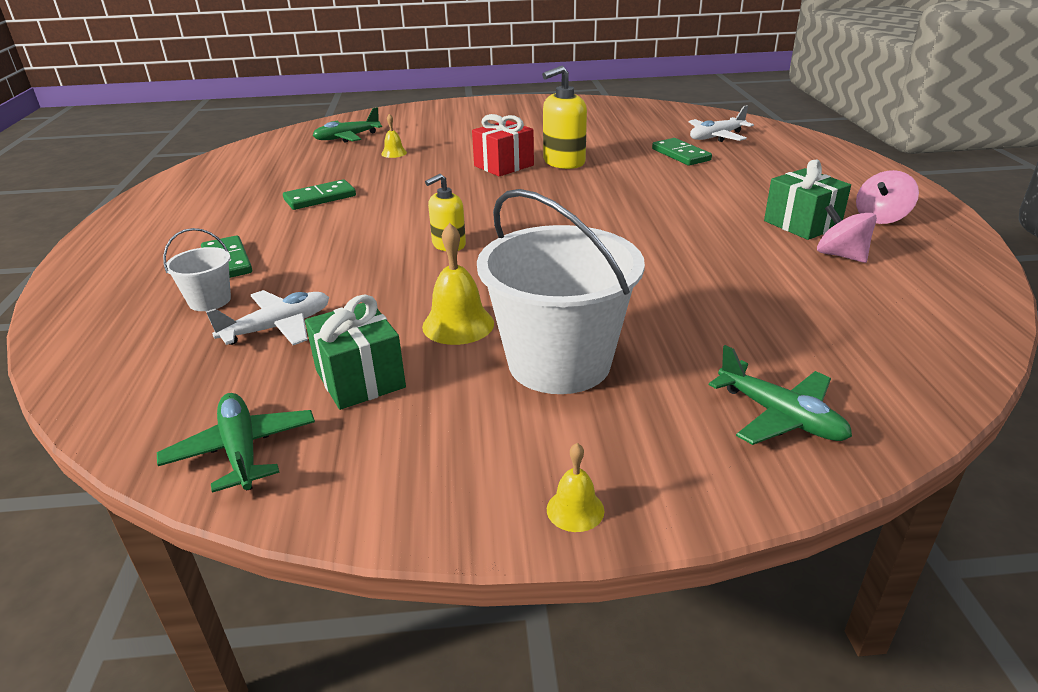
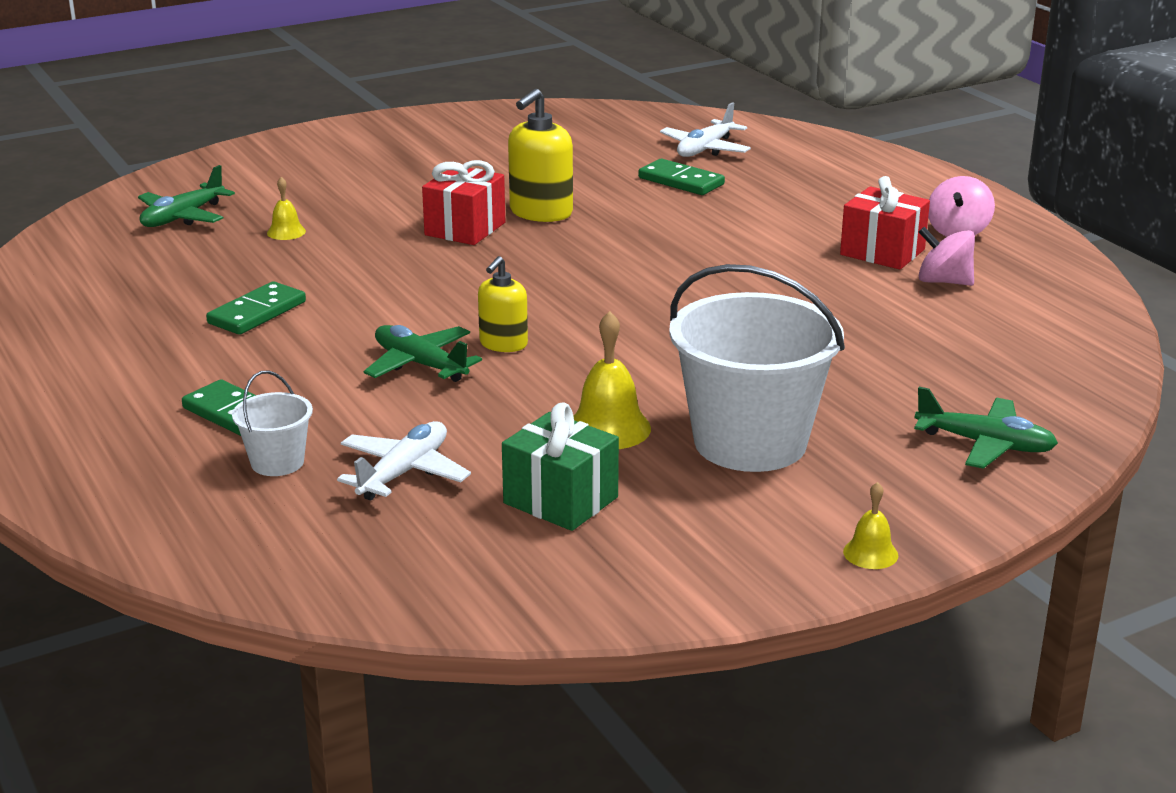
camera: 25 degrees left, 5 degrees down
green plane [157,393,315,493] -> green plane moved to [364,325,482,382]
green gift [764,160,851,240] -> red gift [840,176,930,270]

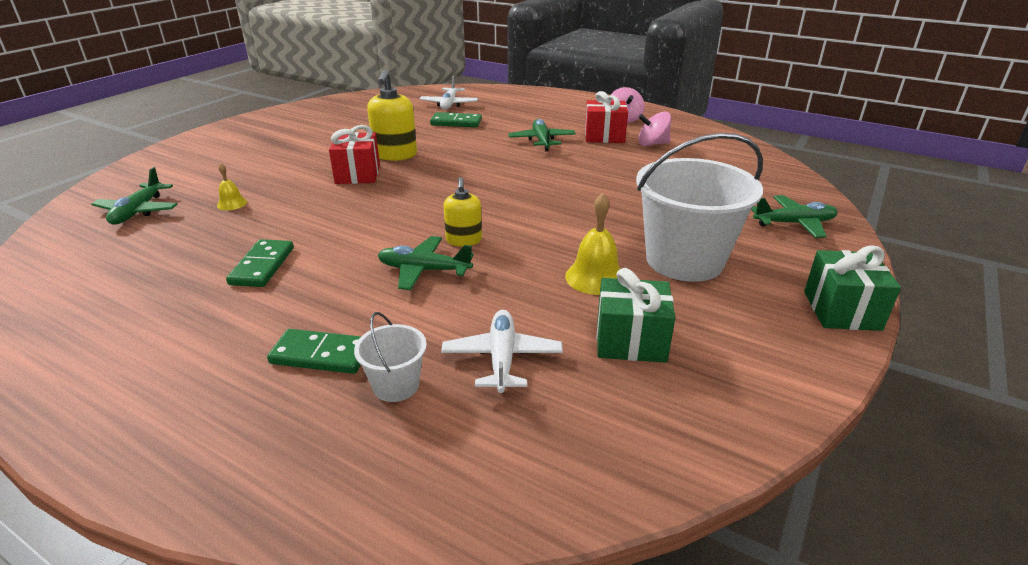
camera: 30 degrees left, 5 degrees up
yellow bell [843,482,898,569] -> green gift [804,245,901,331]
none -> green plane [508,119,576,151]

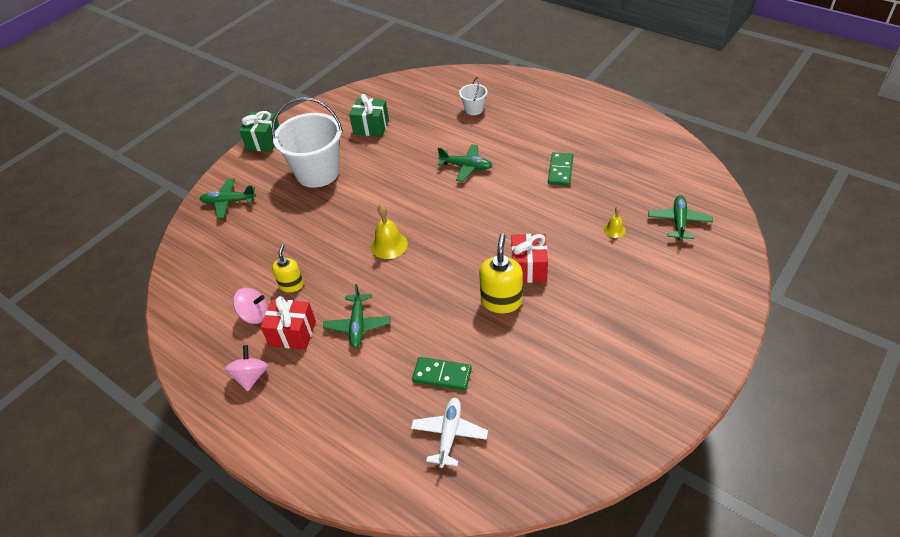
camera: 170 degrees left, 15 degrees up
green domino [267,329,361,374] -> none
white plane [441,310,563,393] -> none
yellow soap dispenser [444,177,482,247] -> yellow soap dispenser moved to [272,244,304,292]
yellow bell [565,193,620,295] -> yellow bell moved to [371,204,408,259]

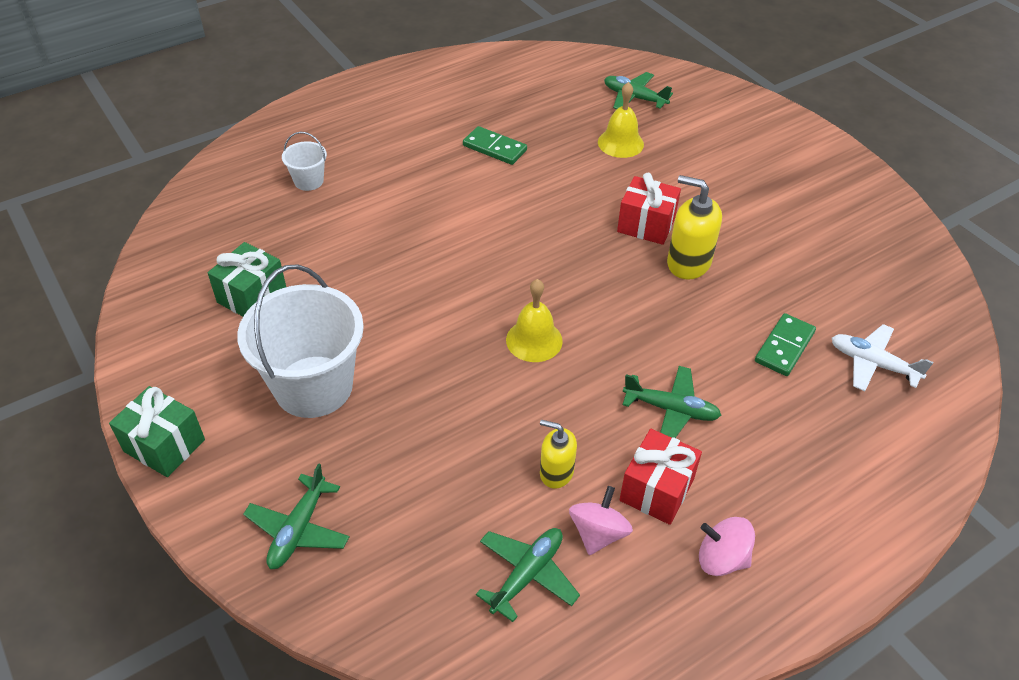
camera: 75 degrees left, 0 degrees up
green plane [437,144,493,182] -> green plane moved to [476,528,580,622]
yellow bell [604,207,625,238] -> yellow bell [598,82,644,158], size x1.75

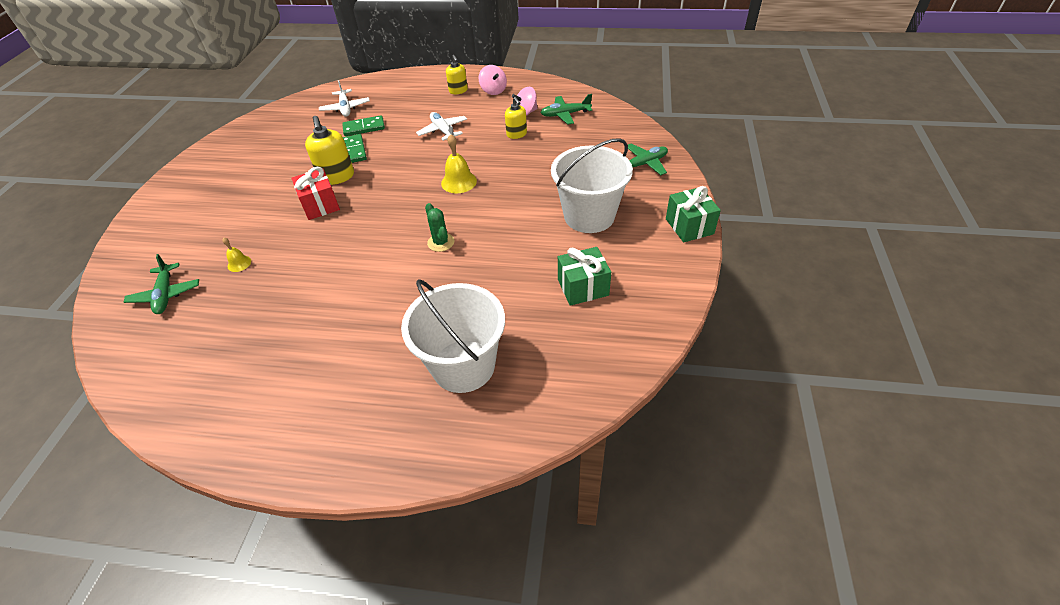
camera: 135 degrees left, 0 degrees up
white bucket [282,132,327,191] -> white bucket [401,279,505,393], size x2.19
green domino [463,126,527,165] -> green domino moved to [343,134,367,163]
yellow bell [598,82,644,158] -> yellow bell [222,238,251,272], size x0.57
red gift [620,429,702,525] -> none
green plane [623,366,721,438] -> white plane [416,112,467,141]
none -> green cactus [425,203,454,252]
none -> yellow soap dispenser [446,55,468,94]

